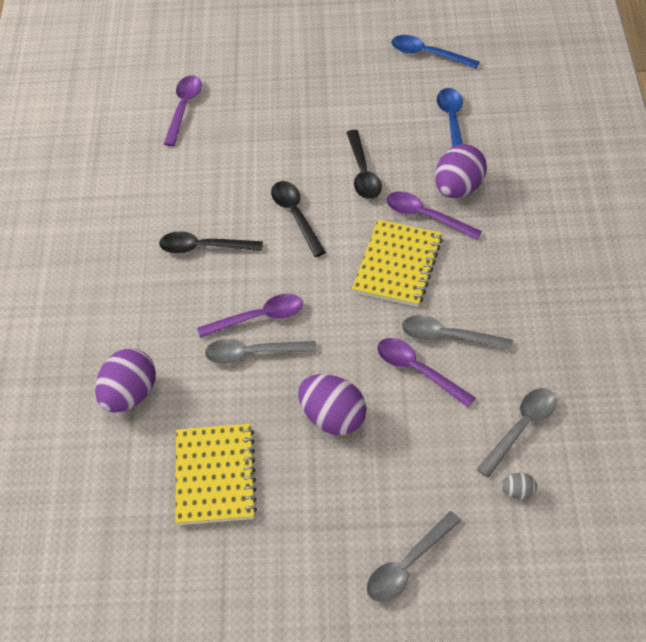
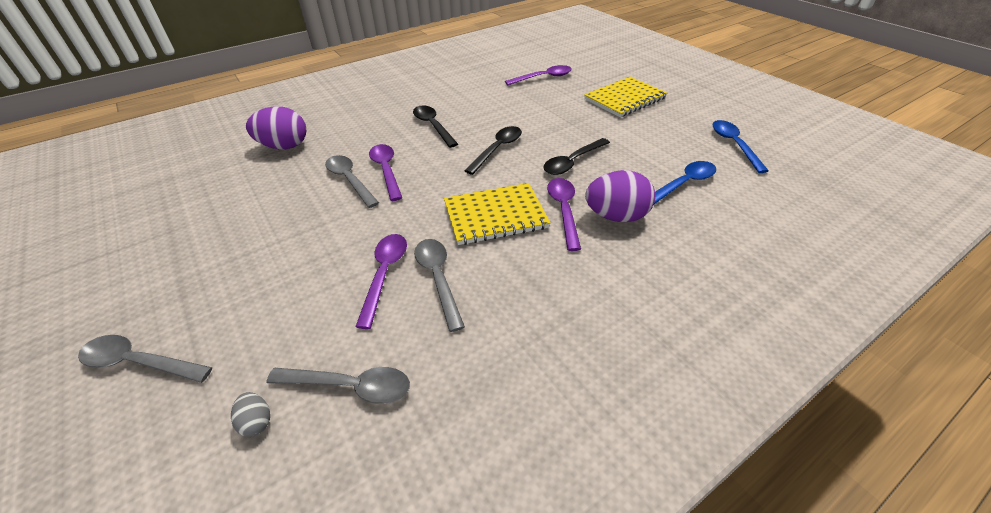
camera: 55 degrees right, 10 degrees down
yellow notebook [175,424,257,525] -> yellow notebook moved to [584,77,667,117]
purple spoon [197,294,303,338] -> purple spoon turned 150 degrees counterclockwise [369,144,402,201]
purple egg [298,374,367,435] -> none

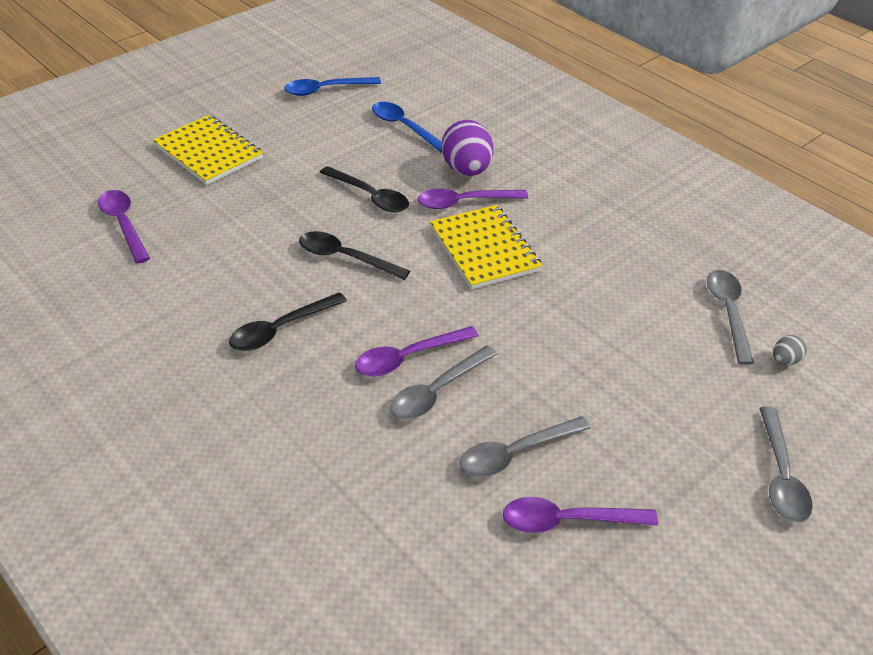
camera: 100 degrees left, 0 degrees up
purple egg [246,106,306,149] -> none
purple spoon [355,234,407,329] -> purple spoon moved to [503,497,658,533]
grey spoon [414,239,465,332] -> grey spoon moved to [460,416,591,477]

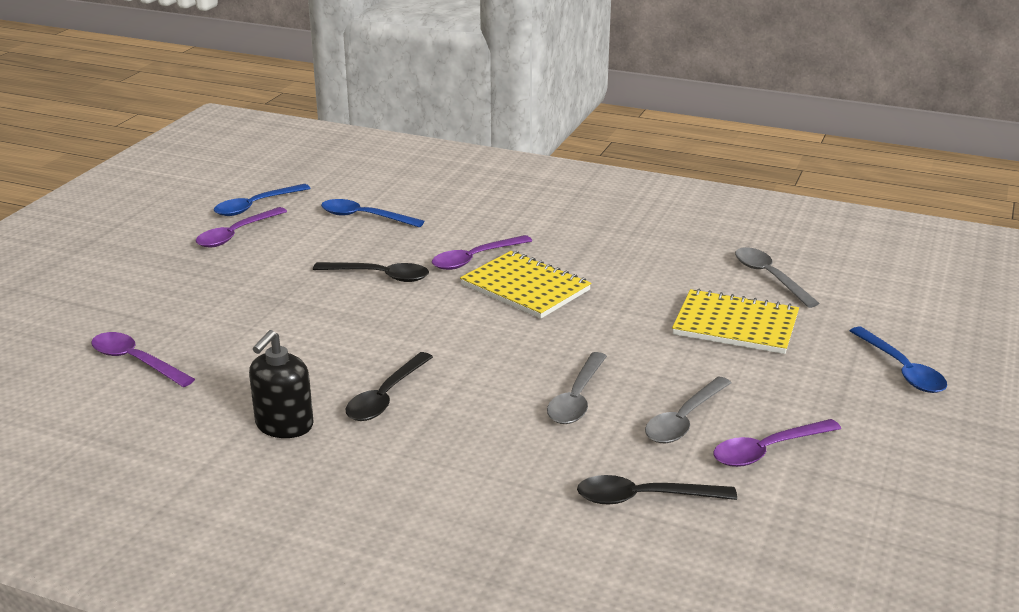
camera: 25 degrees left, 15 degrees down
yellow notebook [153,115,263,185] -> yellow notebook moved to [672,289,799,354]
black spoon [299,231,410,280] -> black spoon moved to [577,475,737,504]
purple spoon [355,326,479,376] -> purple spoon moved to [196,207,287,247]
purple egg [442,120,493,176] -> none
grey spoon [759,407,813,523] -> blue spoon [850,327,947,393]
grey egg [773,335,807,365] -> none
none -> black soap dispenser [249,330,314,438]

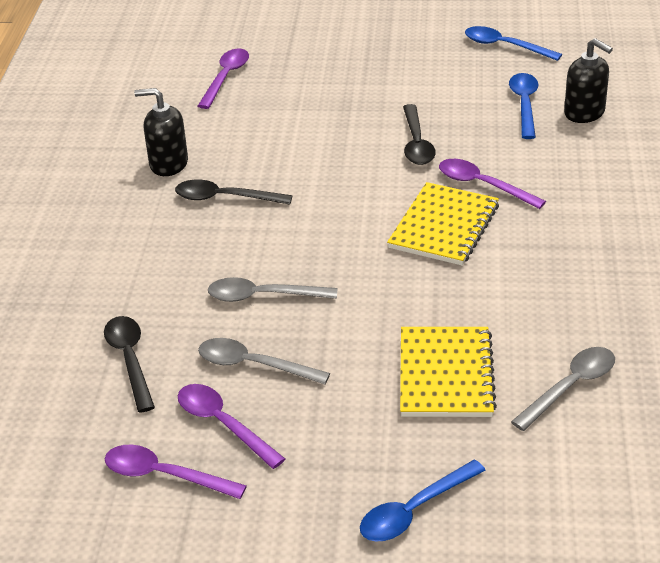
camera: 75 degrees right, 10 degrees up
purple spoon [196,207,287,247] -> purple spoon moved to [105,445,247,499]
none -> black soap dispenser [564,38,613,123]

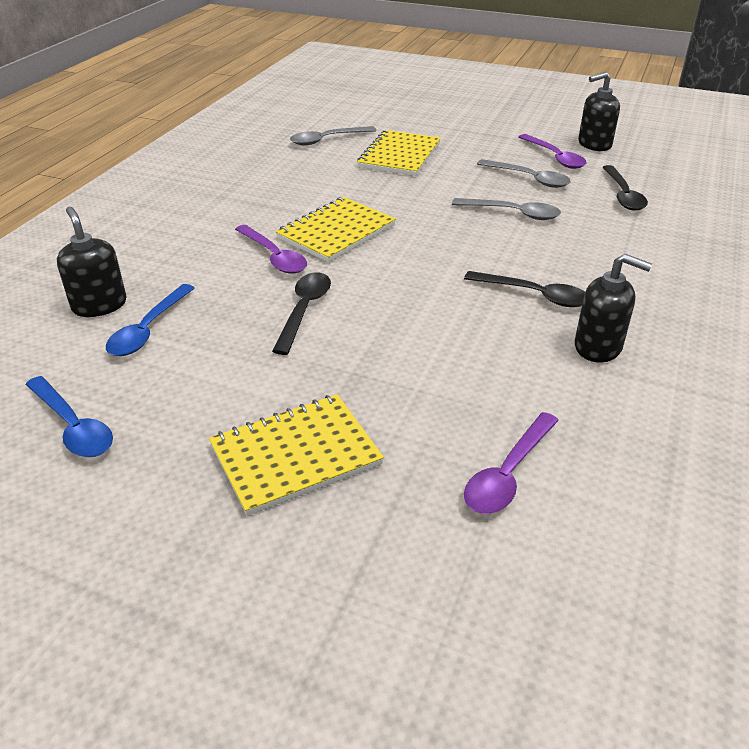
camera: 165 degrees left, 0 degrees up
purple spoon [105,445,247,499] -> black soap dispenser [578,72,620,151]
blue spoon [360,460,486,542] -> none
none -> yellow notebook [209,394,384,516]

